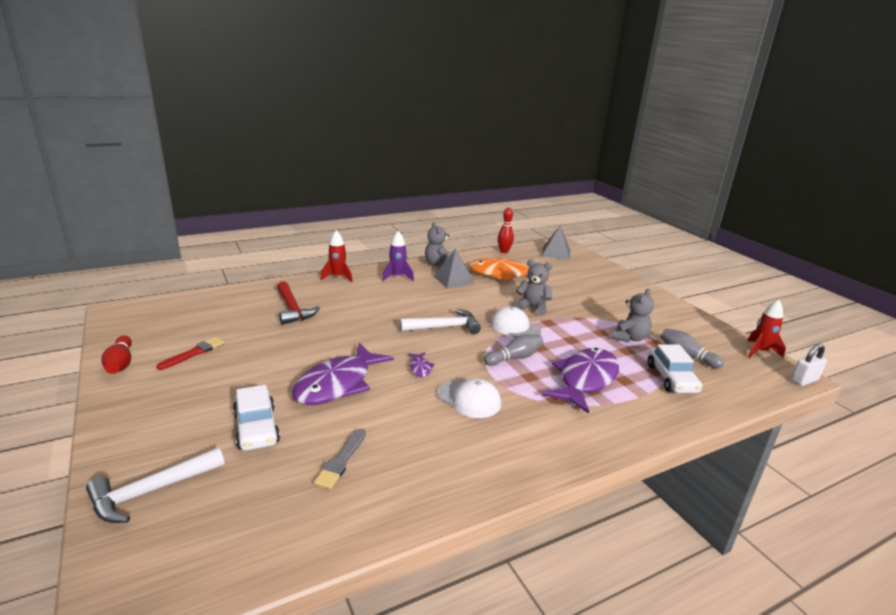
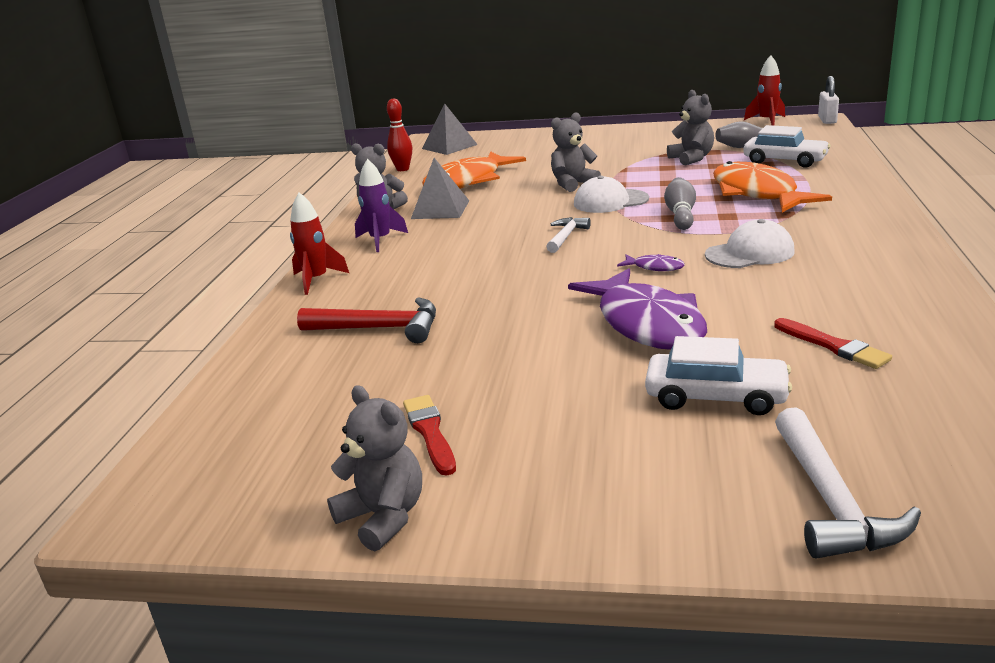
camera: 50 degrees left, 0 degrees up
red bowling pin [101,335,132,374] -> grey teddy bear [327,385,422,551]
grey brush [314,429,366,489] -> red brush [774,318,892,369]
white hammer [400,309,481,334] -> white hammer [546,217,591,253], size x0.62
purple fish [543,348,619,414] -> orange fish [713,161,832,212]

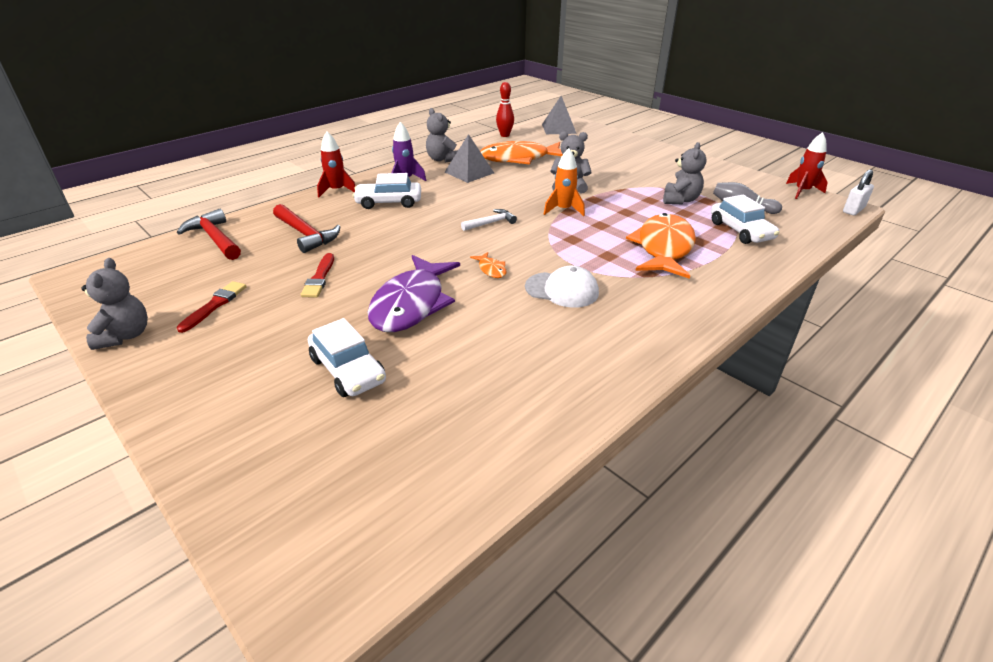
camera: 35 degrees right, 10 degrees up
white cap [574,176,649,213] -> orange rocket [544,148,585,216]
purple fish [617,254,685,271] -> orange fish [470,252,507,278]
grey bowling pin [664,177,696,230] -> none
red brush [774,318,892,369] -> red brush moved to [301,253,334,298]
white hammer [775,407,921,559] -> none
none -> red hammer [177,209,241,260]
none -> white car [353,173,421,209]

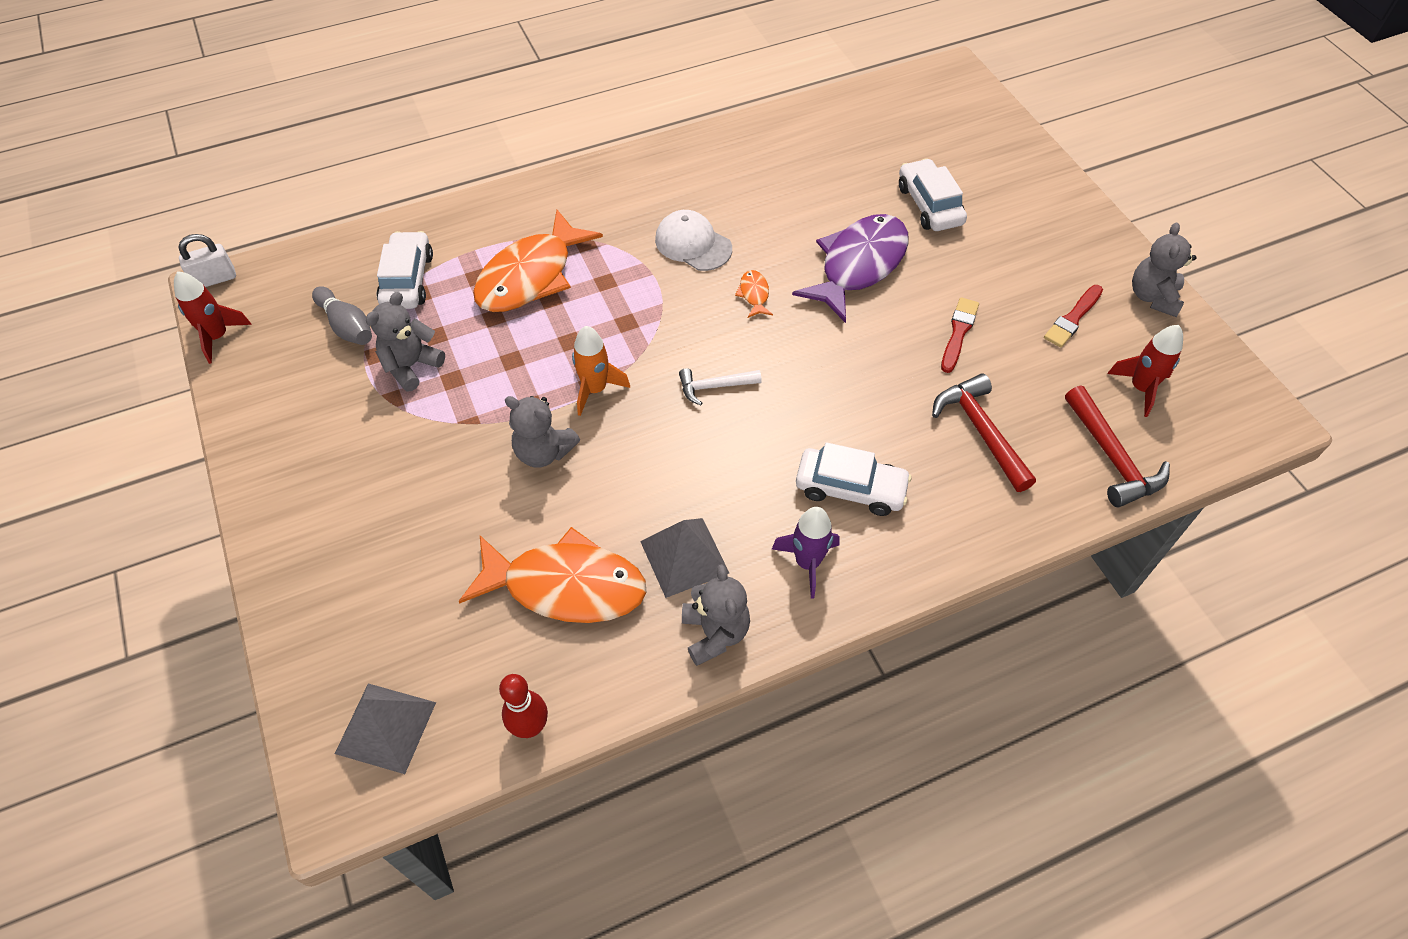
camera: 160 degrees left, 20 degrees up
red rocket [317,132,355,198] -> red rocket moved to [1107,325,1183,417]

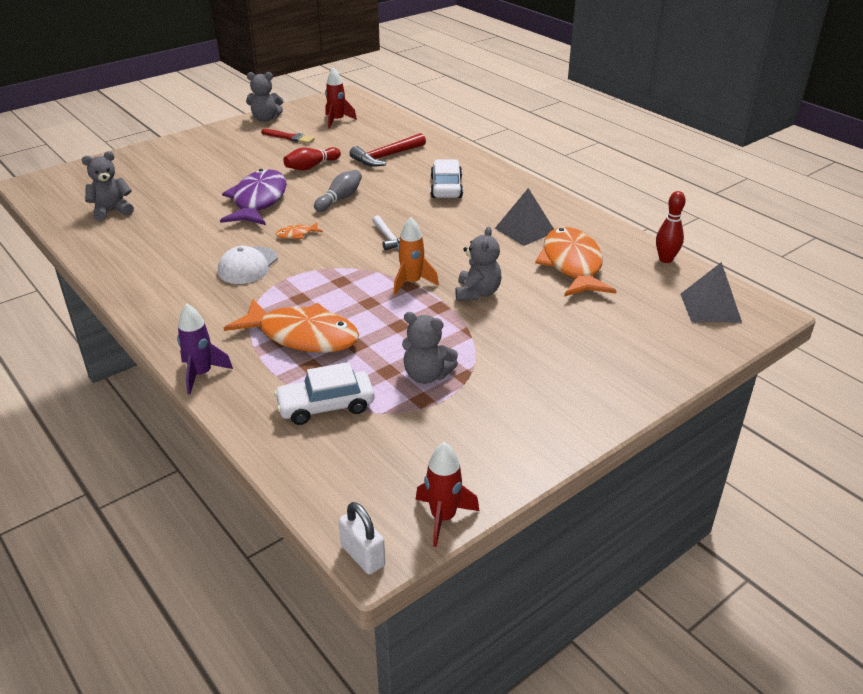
camera: 105 degrees left, 20 degrees down
grey bowling pin [312,286,372,345] -> grey bowling pin moved to [314,170,362,212]
grey teddy bear [682,564,750,666] -> grey teddy bear moved to [82,151,134,221]
purple rocket [772,507,840,599] -> purple rocket moved to [177,304,233,395]
purple fish [792,214,909,323] -> purple fish turned 75 degrees clockwise [220,169,287,225]
white car [899,158,967,231] -> none
red brush [941,297,979,373] -> red bowling pin [283,147,341,170]
red hammer [1065,385,1170,507] -> none

